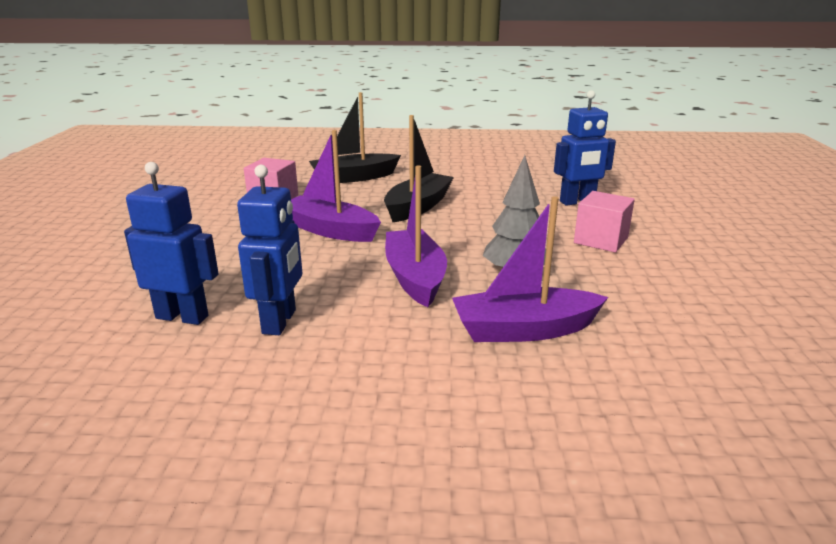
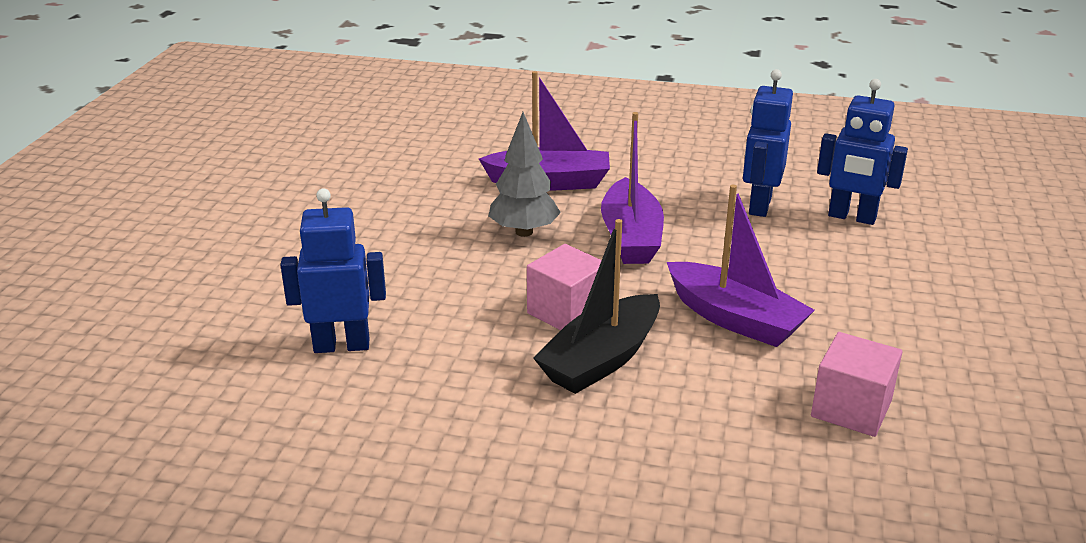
camera: 170 degrees left, 5 degrees up
black boat [309,92,401,183] -> none
pink cube [574,191,635,253] -> pink cube moved to [527,244,602,330]

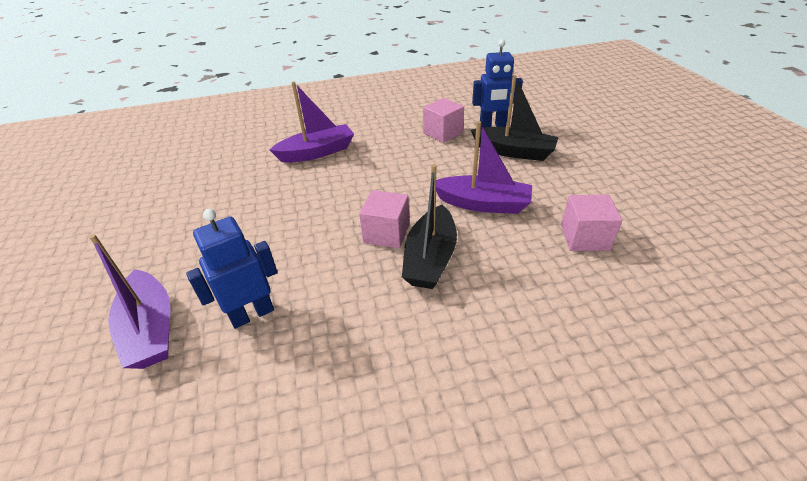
camera: 25 degrees left, 10 degrees up
grey tree [488,112,561,237] -> none
purple boat [601,112,664,264] -> purple boat moved to [89,234,170,369]
blue robot [743,69,793,217] -> pink cube [423,98,464,143]
none -> black boat [471,75,558,161]

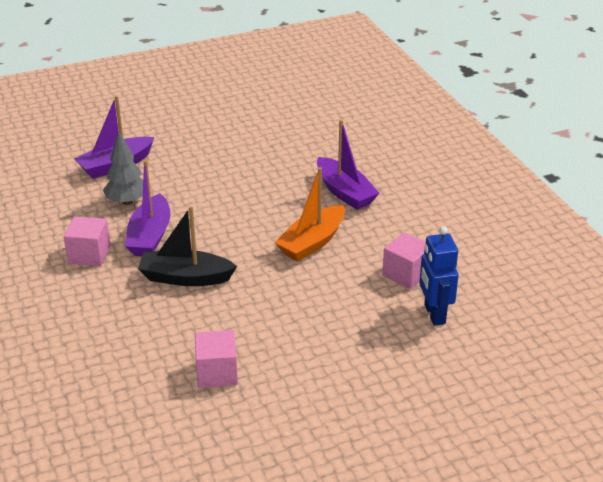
camera: 80 degrees right, 5 degrees down
blue robot [186,209,277,329] -> grey tree [103,132,143,205]
pink cube [359,190,410,248] -> pink cube moved to [64,216,110,266]
purple boat [436,121,532,214] -> purple boat moved to [125,160,170,256]
black boat [471,75,558,161] -> none
none -> orange boat [275,167,345,262]

